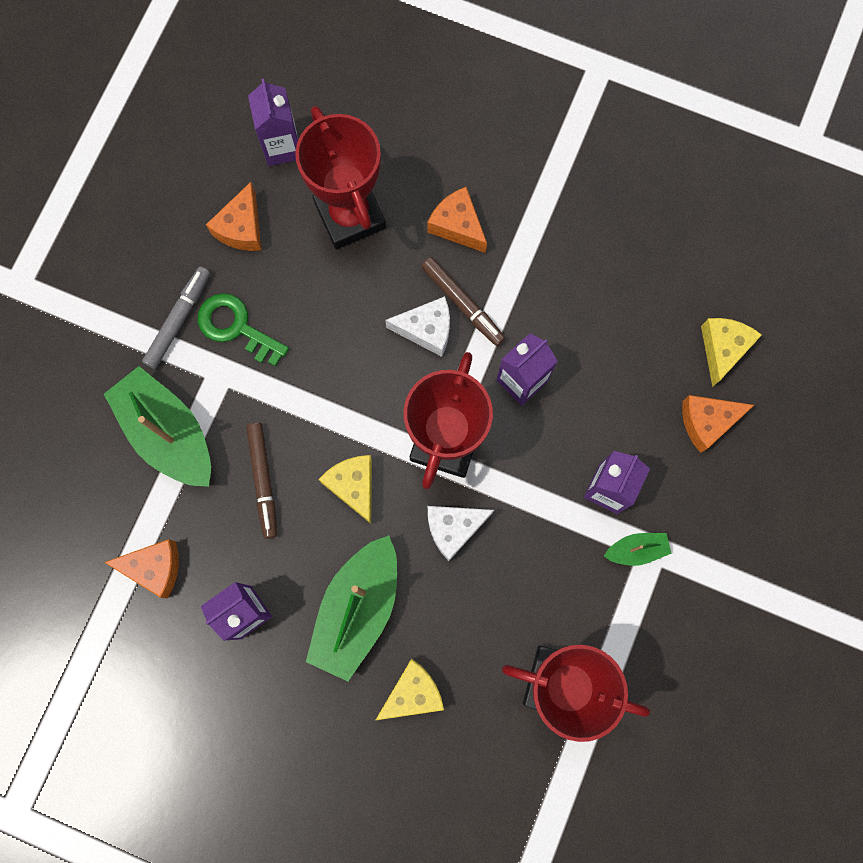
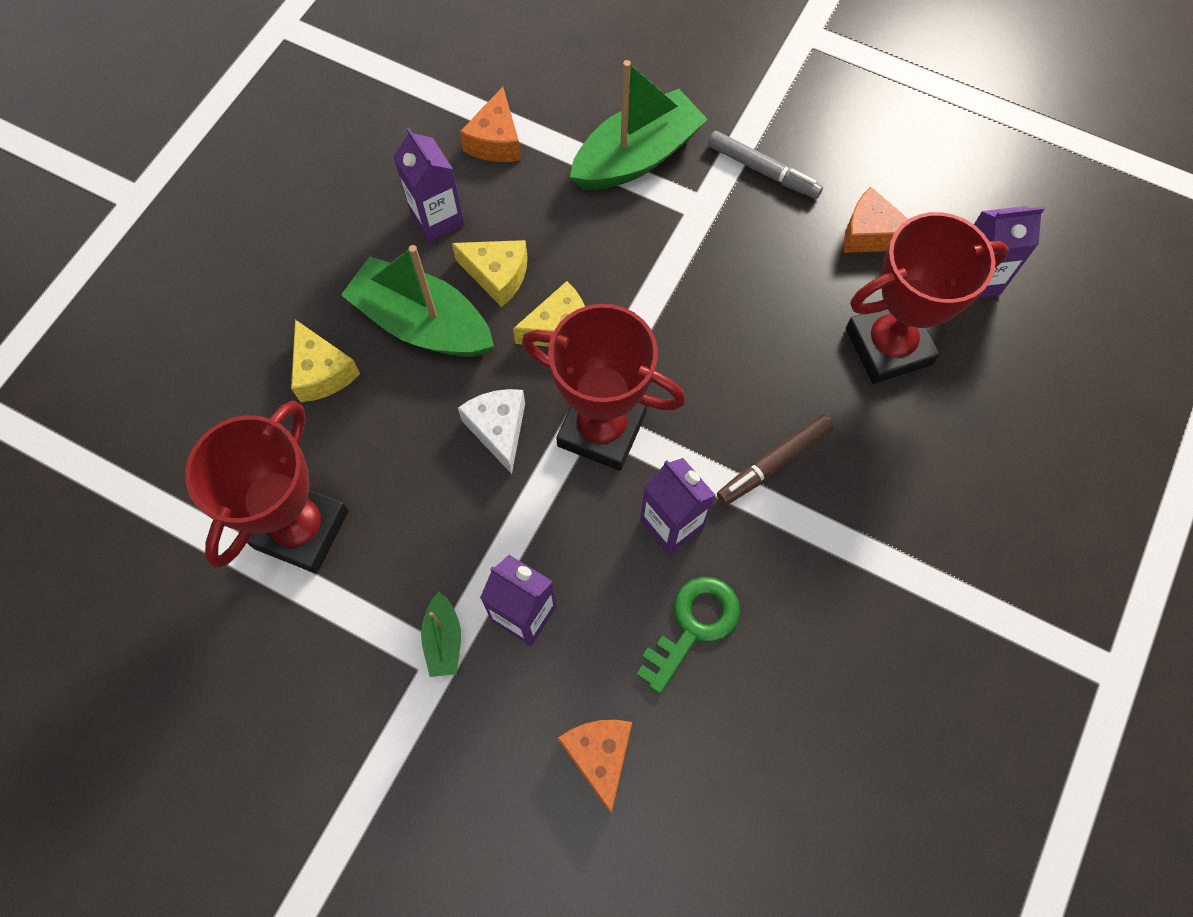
camera: 95 degrees right, 10 degrees down
green key [198,293,289,367] -> green key moved to [637,577,740,694]
brown marker [246,422,277,539] -> none
white cheese [385,296,450,357] -> none
orange cheese [427,187,487,253] -> none
yellow cheese [701,318,762,387] -> yellow cheese moved to [452,240,528,307]

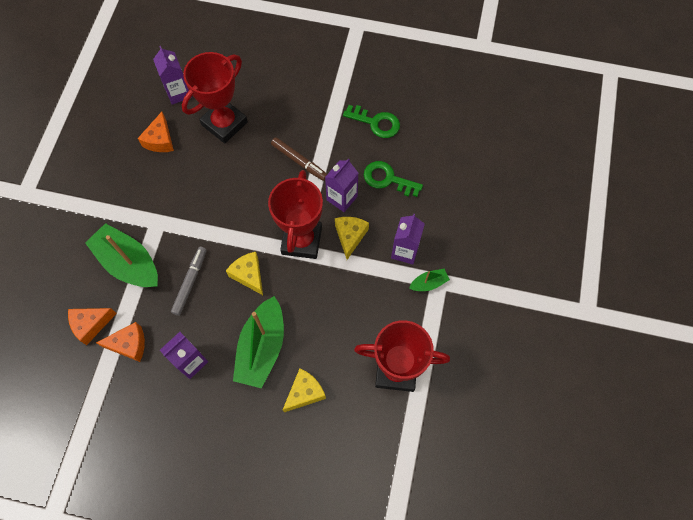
camera: 105 degrees left, 0 degrees up
yellow cheese [452,240,528,307] -> yellow cheese moved to [335,217,369,260]
white cheese [458,389,525,474] -> none
orange cheese [558,720,632,814] -> orange cheese moved to [68,308,117,345]
grey marker [708,131,823,199] -> grey marker moved to [171,247,207,316]
red trophy [846,212,1009,384] -> red trophy turned 75 degrees clockwise [182,52,248,144]
none -> green key [343,105,400,138]

